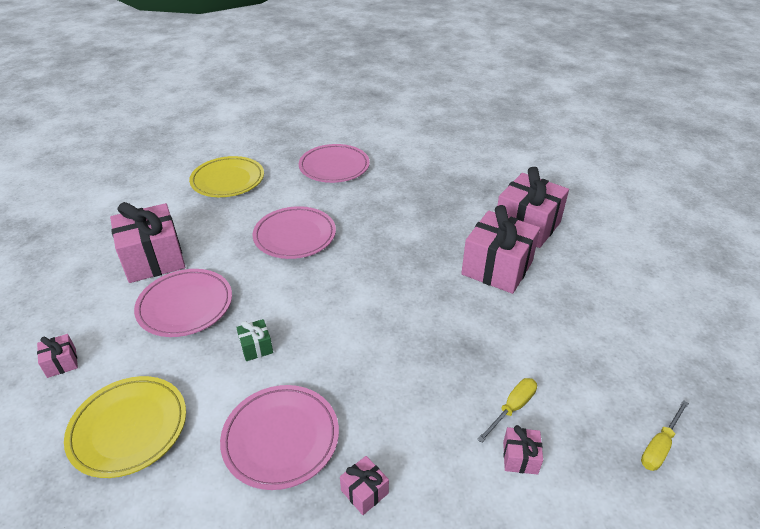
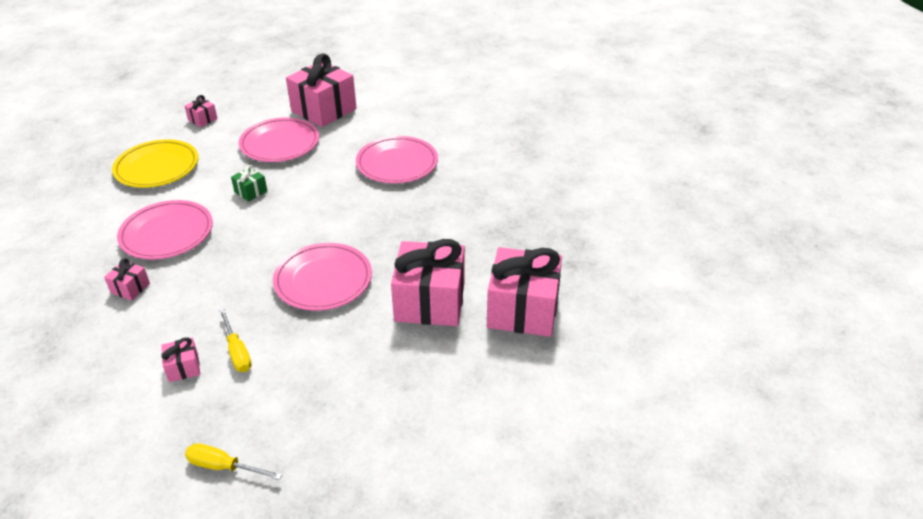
camera: 65 degrees right, 0 degrees up
yellow plate [189,156,264,197] -> none
pink plate [299,144,370,183] -> pink plate moved to [273,243,372,311]
yellow screwdriver [477,378,537,443] -> yellow screwdriver turned 45 degrees clockwise [219,309,252,372]

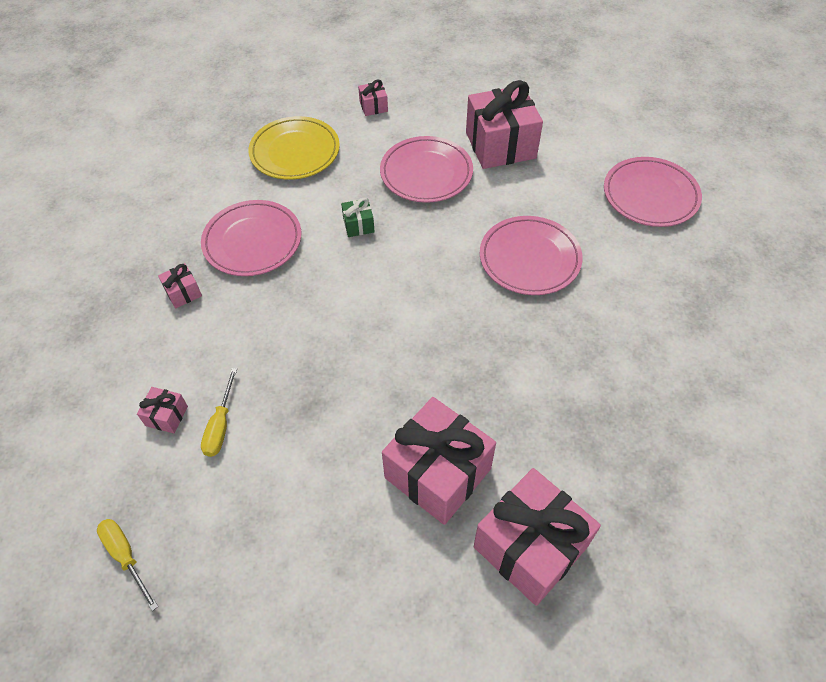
camera: 35 degrees right, 15 degrees up
pink plate [273,243,372,311] -> pink plate moved to [604,157,702,227]

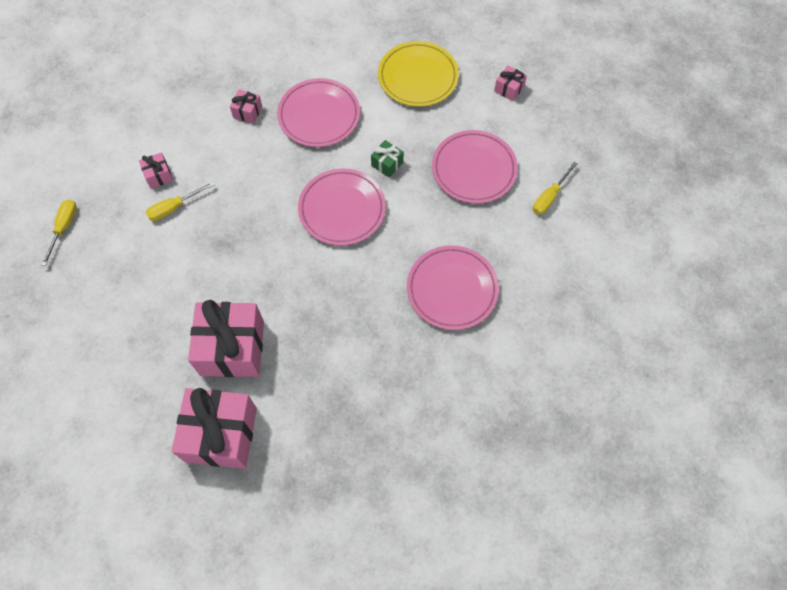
camera: 50 degrees right, 10 degrees up
pink gift [466,80,543,169] -> yellow screwdriver [533,162,577,215]
pink plate [604,157,702,227] -> pink plate moved to [298,169,386,246]

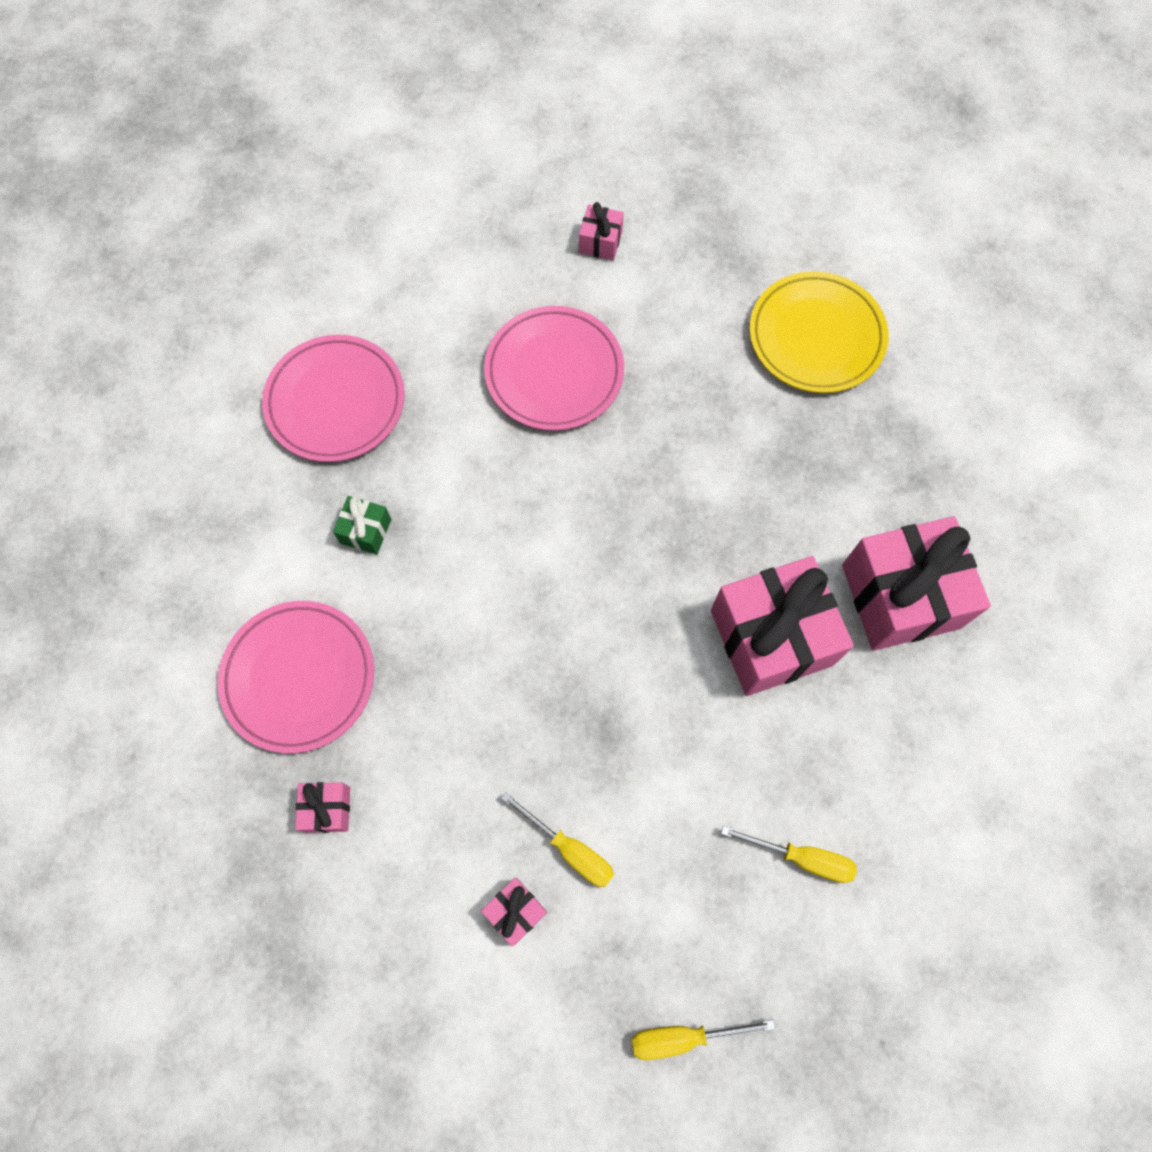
camera: 110 degrees left, 5 degrees up
pink plate [298,169,386,246] -> none
yellow plate [378,41,459,107] -> yellow plate moved to [749,271,888,393]
pink gift [494,65,527,101] -> pink gift moved to [579,202,624,260]
yellow screwdriver [533,162,577,215] -> yellow screwdriver moved to [721,826,857,883]

